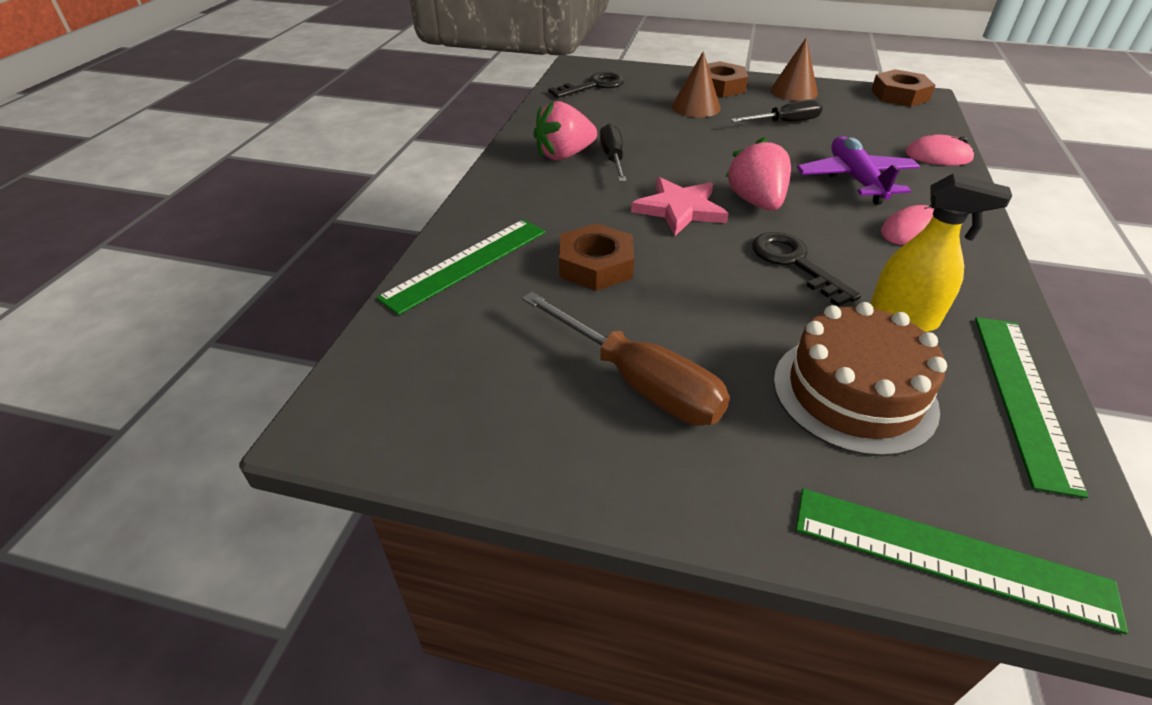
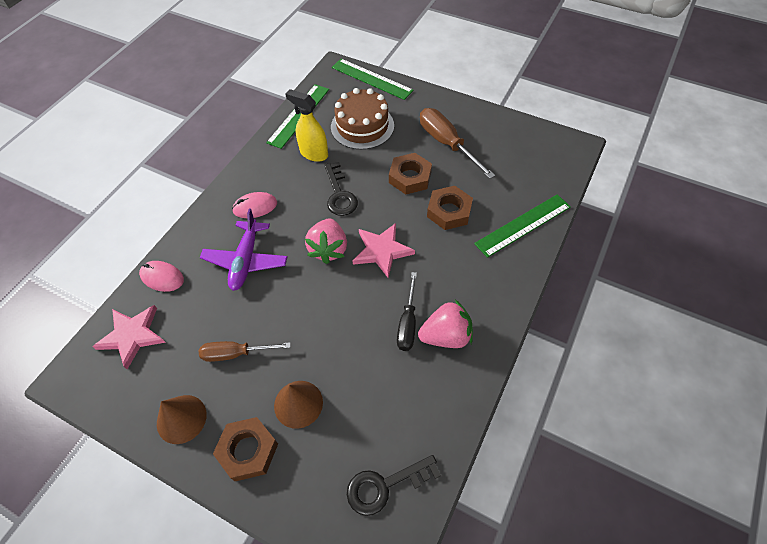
camera: 165 degrees left, 15 degrees up
black screwdriver [731,99,823,122] -> brown screwdriver [199,341,291,362]
brown nut [871,69,935,107] -> brown nut moved to [389,153,432,195]
none -> pink star [92,305,166,369]

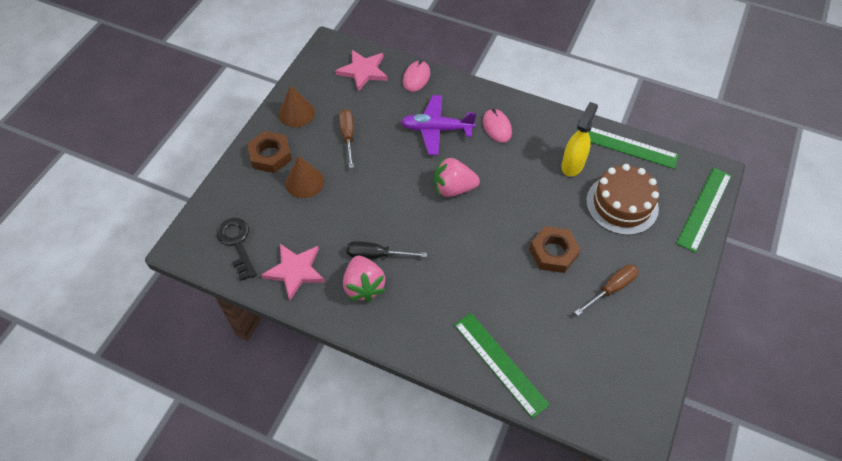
camera: 85 degrees right, 0 degrees up
black key [324,162,358,216] -> none
pink star [353,223,415,278] -> pink star moved to [261,244,325,301]
brown screwdriver [420,108,495,179] -> brown screwdriver [574,264,639,316], size x0.66
brown nut [427,186,473,230] -> none

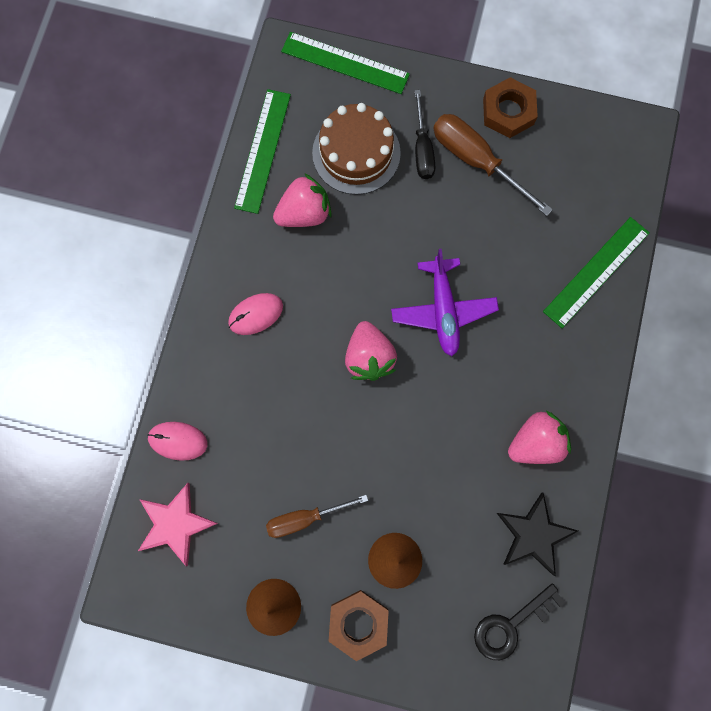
camera: 100 degrees left, 20 degrees up
pink star [261,244,325,301] -> black star [497,493,578,576]
black screwdriver [347,241,427,259] -> black screwdriver moved to [415,90,436,179]
purple plane [401,95,476,155] -> purple plane moved to [391,249,499,356]
brown nut [529,226,581,273] -> brown nut moved to [483,77,538,138]
yellow spray bottle [561,102,598,176] -> pink strawberry [273,173,332,227]
brown screwdriver [574,264,639,316] -> brown screwdriver [433,114,553,216], size x1.52

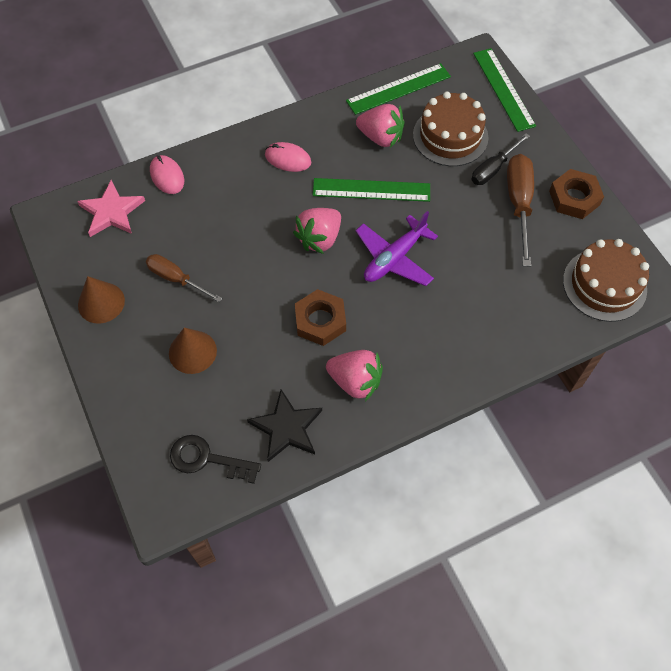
camera: 50 degrees right, 15 degrees down
brown nut [328,590,389,661] -> brown nut moved to [295,289,346,346]
green ruler [543,217,650,328] -> green ruler moved to [313,178,430,202]
none -> brown cake [563,239,649,322]

